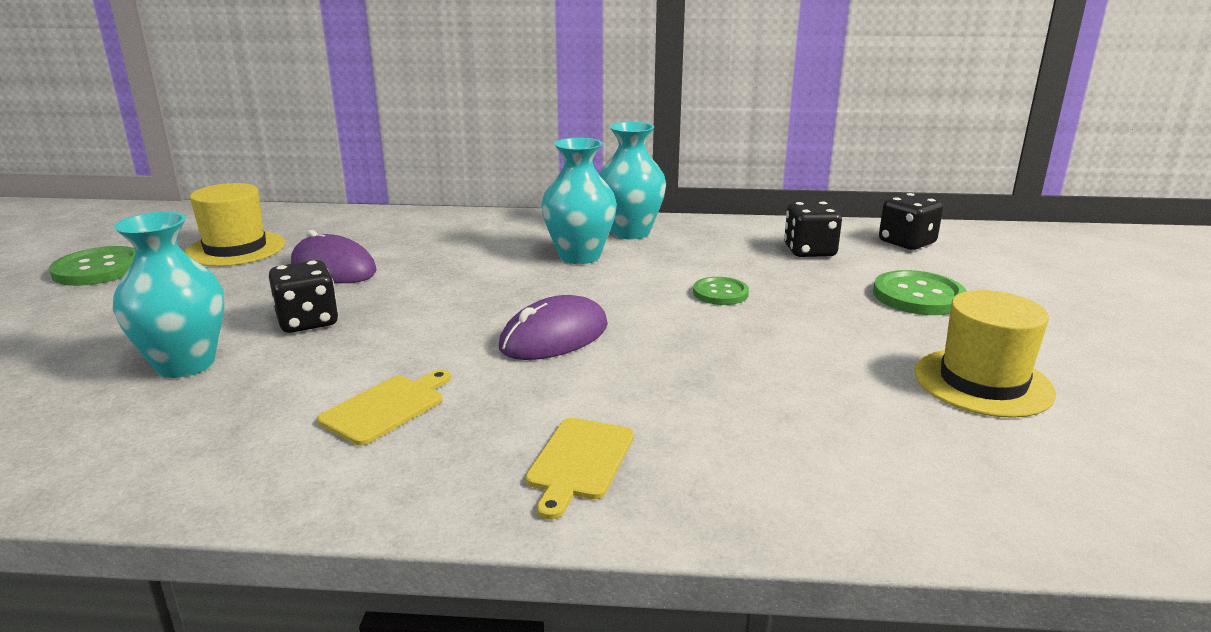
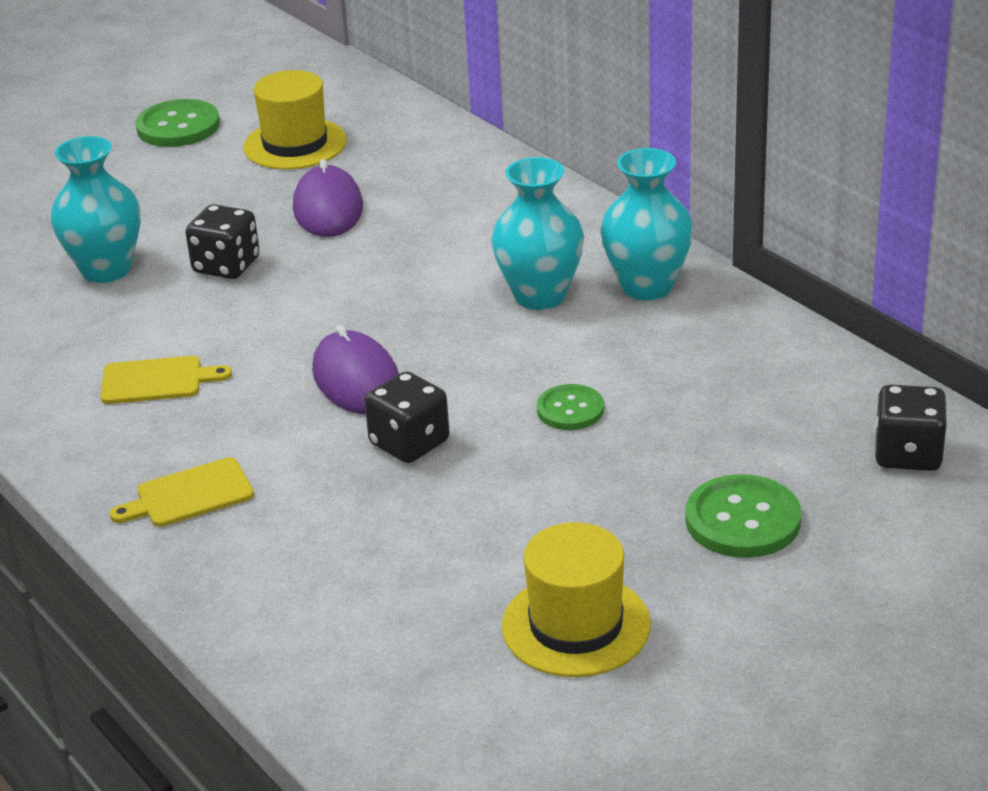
camera: 50 degrees right, 10 degrees up
purple mouse [499,295,608,360] -> purple mouse turned 60 degrees clockwise [312,325,399,414]
black dice [784,201,842,257] -> black dice moved to [364,371,450,463]

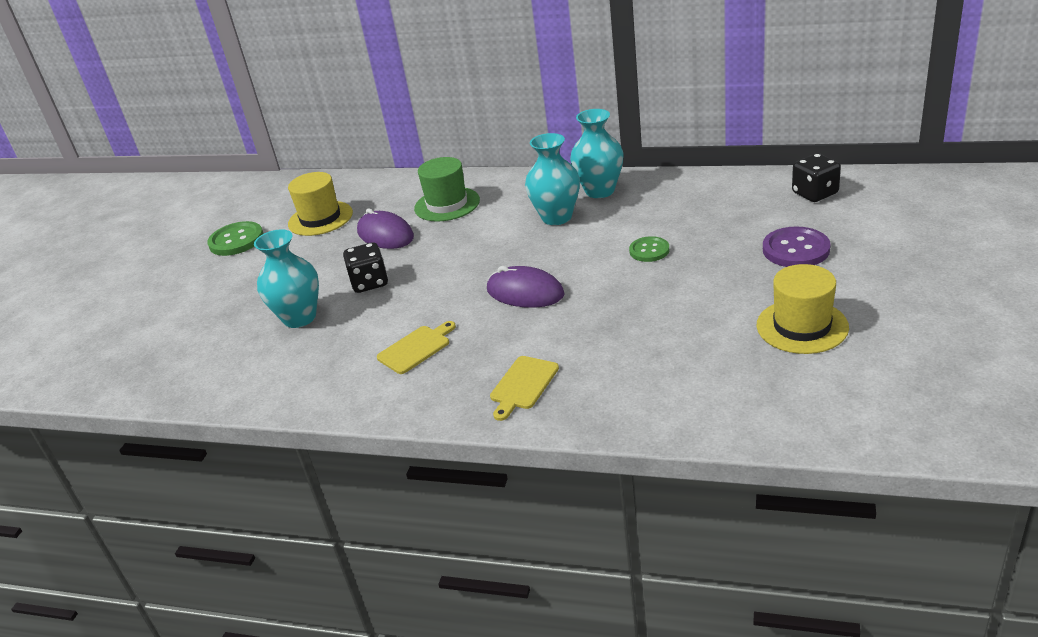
camera: 35 degrees left, 0 degrees up
black dice [364,371,450,463] -> none
green button [685,474,801,558] -> purple button [763,226,831,267]
none -> green hat [414,157,480,222]

